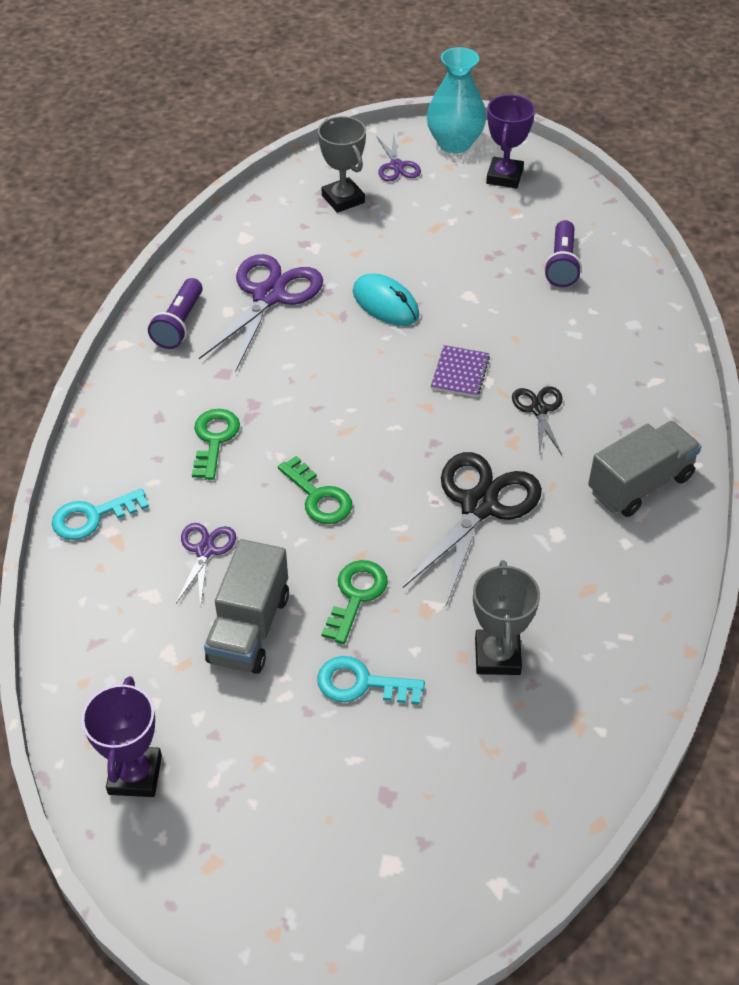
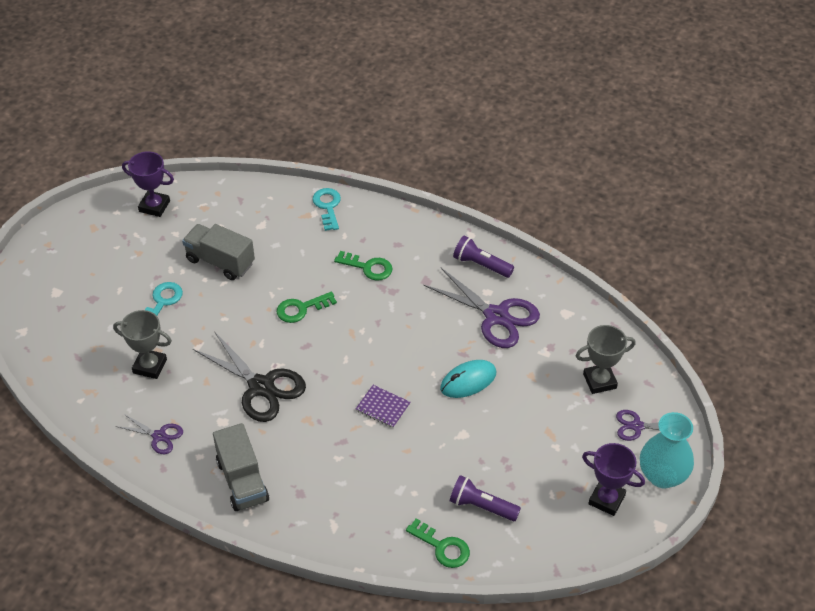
camera: 105 degrees right, 0 degrees up
purple scissors [176,523,236,608] -> purple scissors moved to [115,414,183,454]
green key [322,560,388,644] -> green key moved to [406,519,470,568]
black scissors [512,386,563,455] -> none

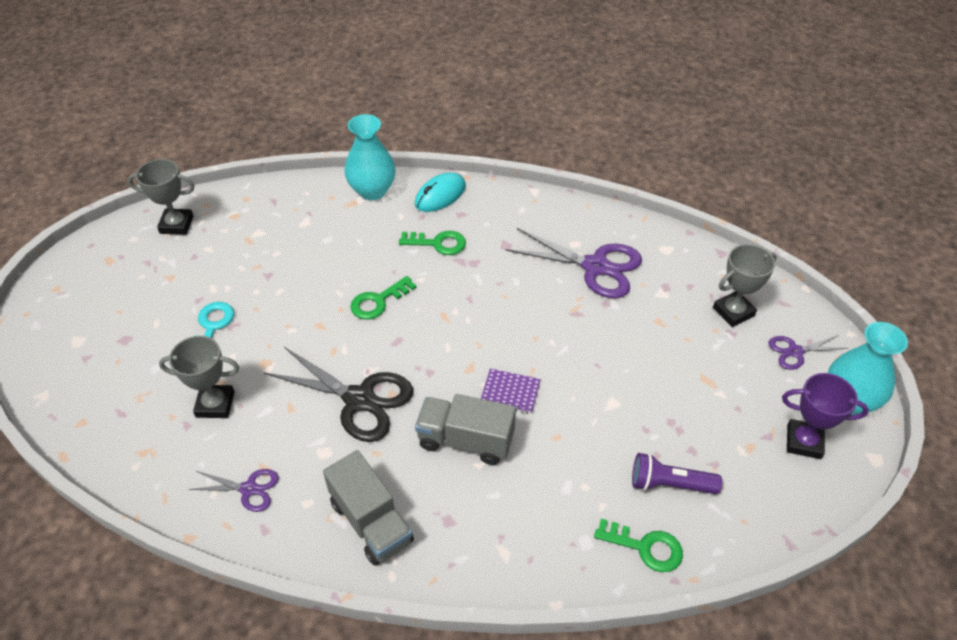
camera: 15 degrees left, 0 degrees up
purple trophy [122,151,174,217] -> grey trophy [128,159,195,235]
grey truck [182,224,255,280] -> grey truck moved to [415,394,516,465]
turquoise key [312,188,341,231] -> turquoise vase [344,114,396,200]
turquoise mouse [440,360,496,398] -> turquoise mouse moved to [415,172,466,212]
purple flashlight [453,236,514,278] -> none

